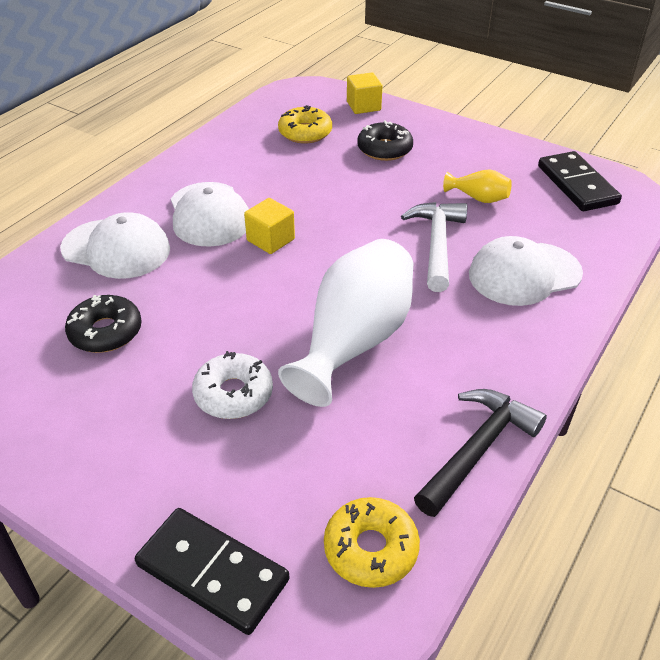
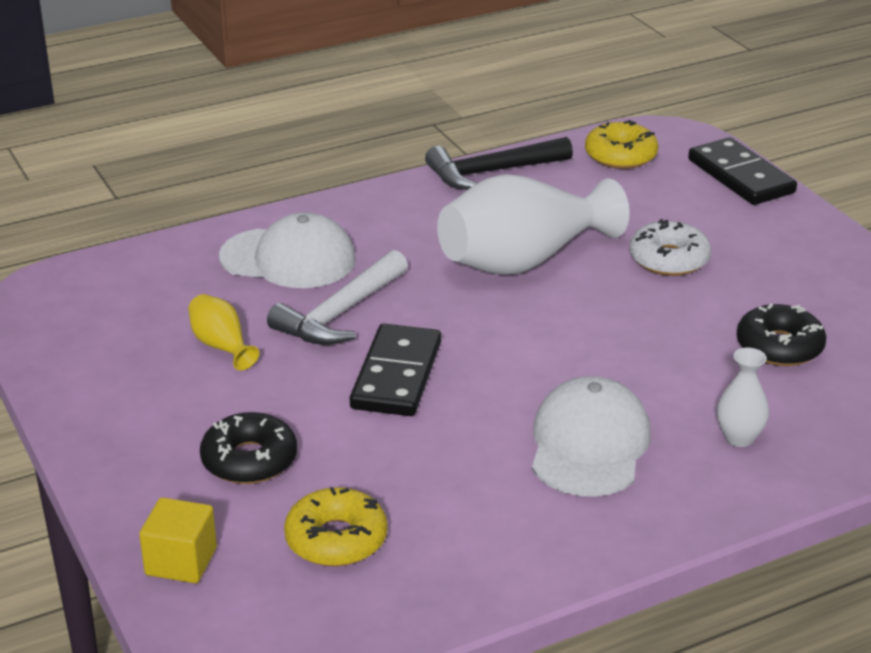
camera: 150 degrees left, 10 degrees down
white cap [60,212,170,279] -> white vase [717,348,769,447]
yellow cube [244,198,295,254] -> none
black domino [538,151,622,211] -> black domino moved to [350,323,441,416]

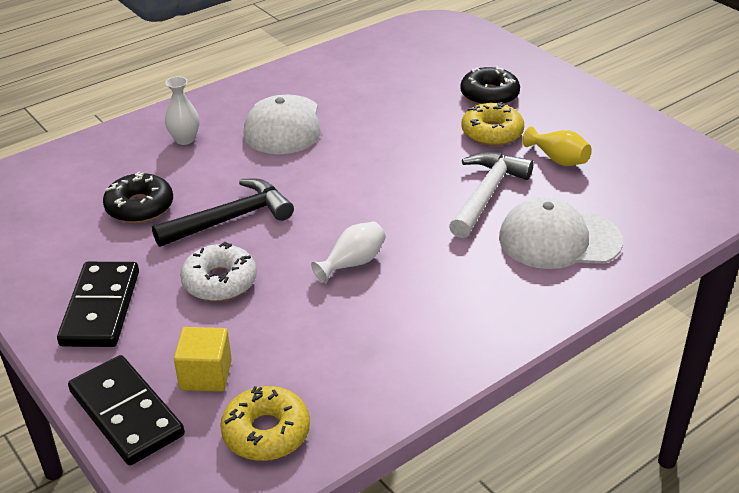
camera: 170 degrees right, 5 degrees up
yellow cube [139,497,217,583] -> yellow cube moved to [174,327,232,392]
yellow donut [284,487,388,567] -> yellow donut moved to [461,102,524,146]
black domino [350,323,441,416] -> black domino moved to [57,262,139,347]
black hammer [425,137,573,190] -> black hammer moved to [152,179,294,247]
white vase [437,174,630,275] -> white vase [311,221,386,283], size x0.45

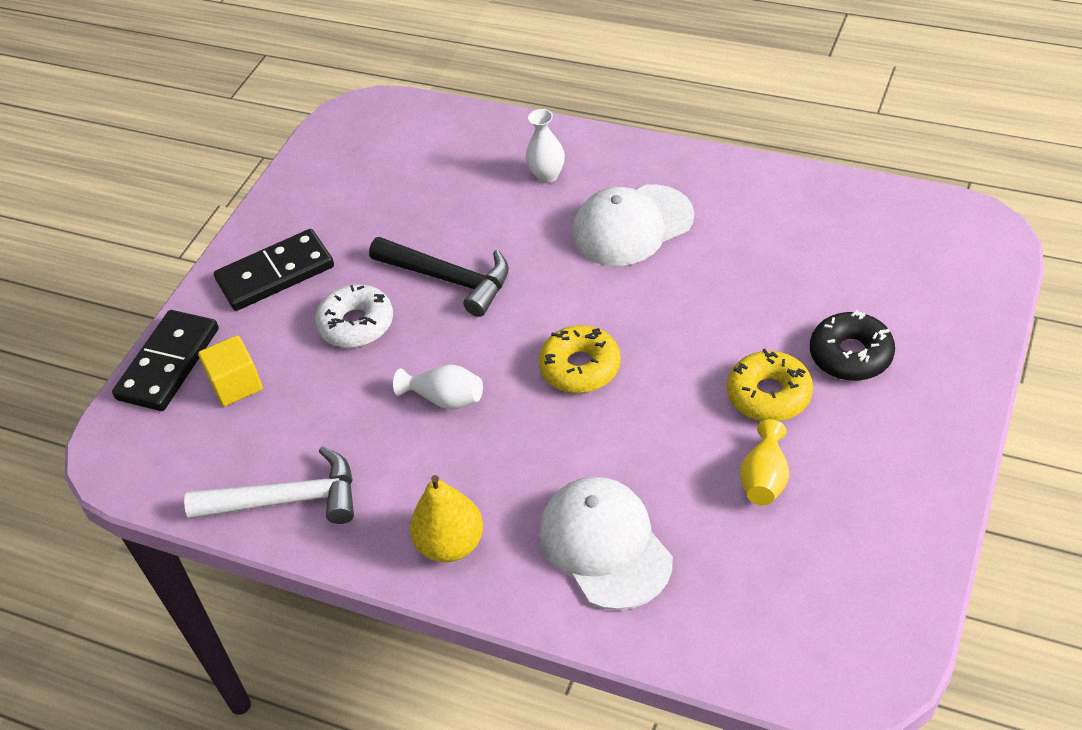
camera: 65 degrees right, 10 degrees up
black donut [103,172,173,223] -> none
yellow donut [220,386,310,461] -> yellow donut moved to [539,325,621,393]
white hammer [449,152,534,238] -> white hammer moved to [184,446,354,524]
none -> yellow pear [410,475,483,562]

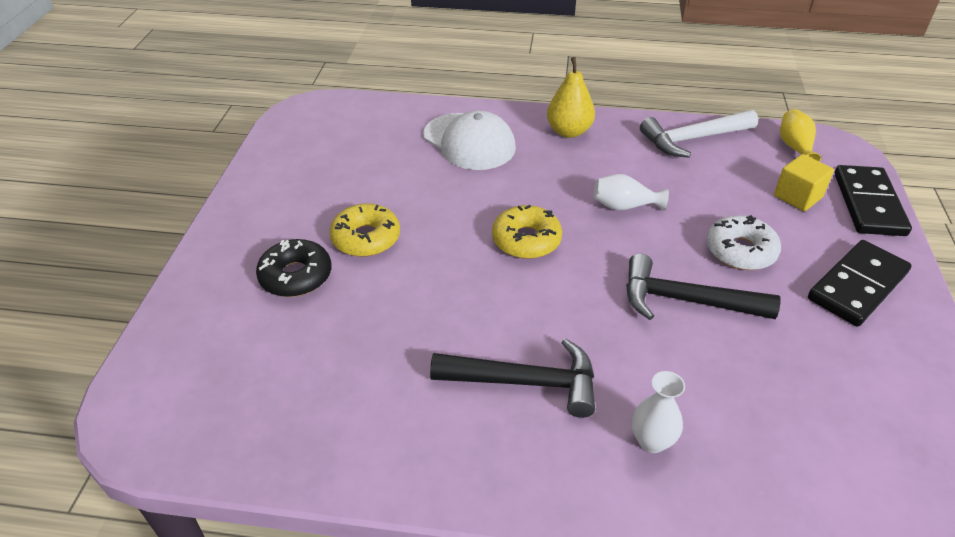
camera: 160 degrees right, 5 degrees down
white cap [572,185,694,266] -> black hammer [430,338,595,418]
yellow vase [740,419,789,506] -> yellow vase moved to [780,109,821,162]

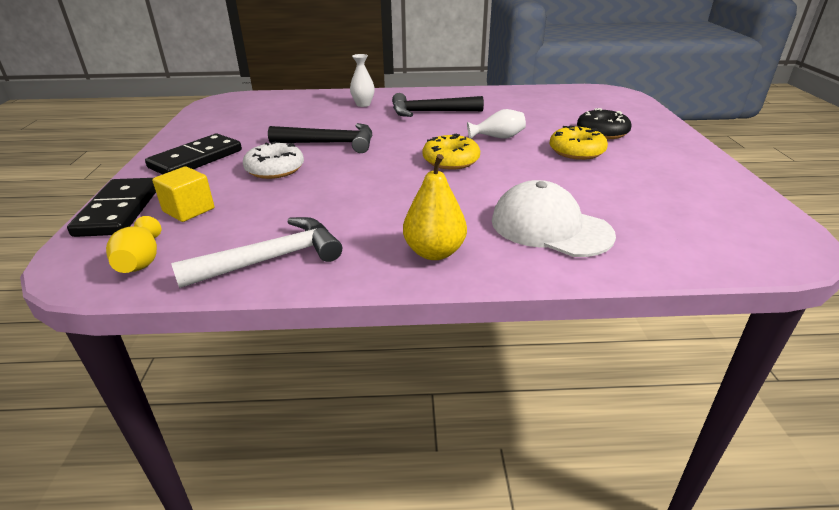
camera: 170 degrees right, 10 degrees down
white vase [593,174,669,211] -> white vase moved to [467,109,526,139]

